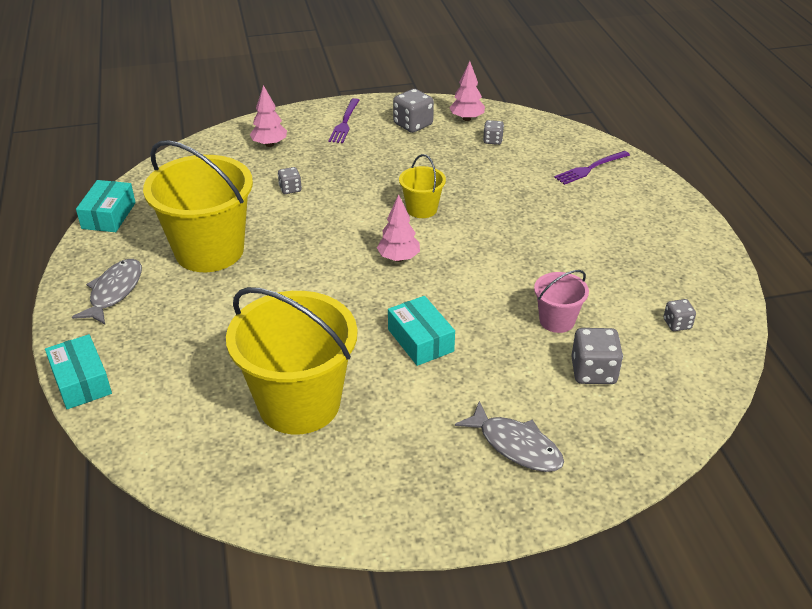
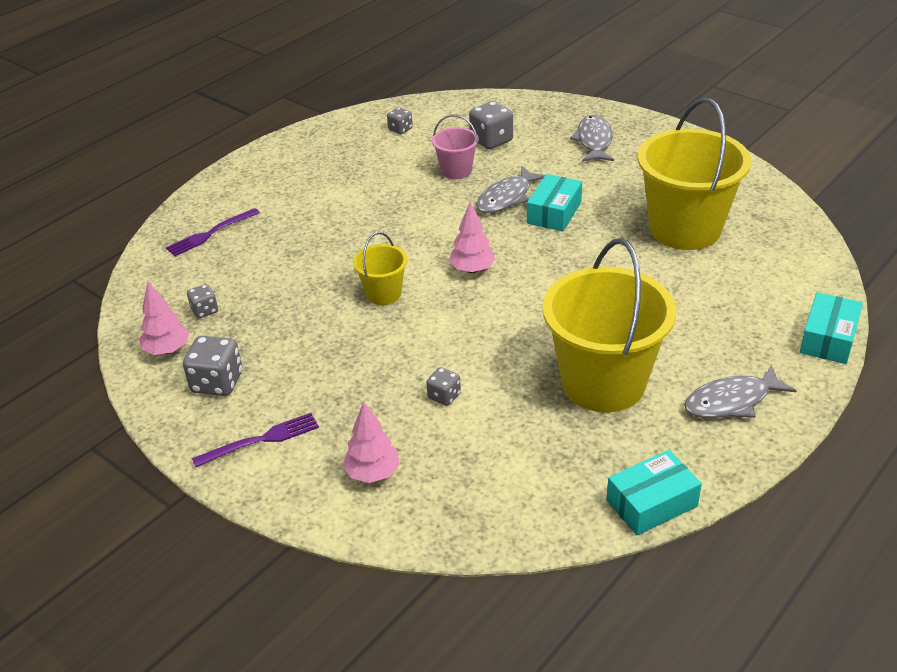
camera: 125 degrees left, 0 degrees up
purple fork [554,151,630,185] -> purple fork turned 120 degrees clockwise [166,208,260,256]
none -> grey fish [476,166,545,213]

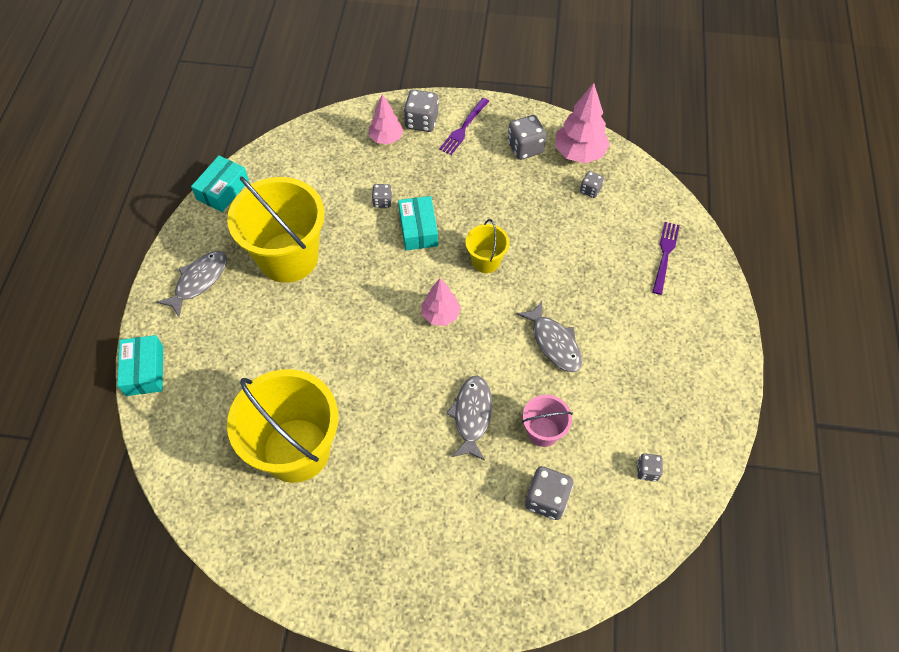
camera: 145 degrees right, 20 degrees up
pink tree [139,282,189,355] -> pink tree [555,83,610,163], size x1.54
turquoise box [527,174,582,231] -> turquoise box moved to [398,196,438,250]
grey fish [570,115,614,162] -> grey fish moved to [517,301,582,372]
none -> grey dice [404,90,439,132]

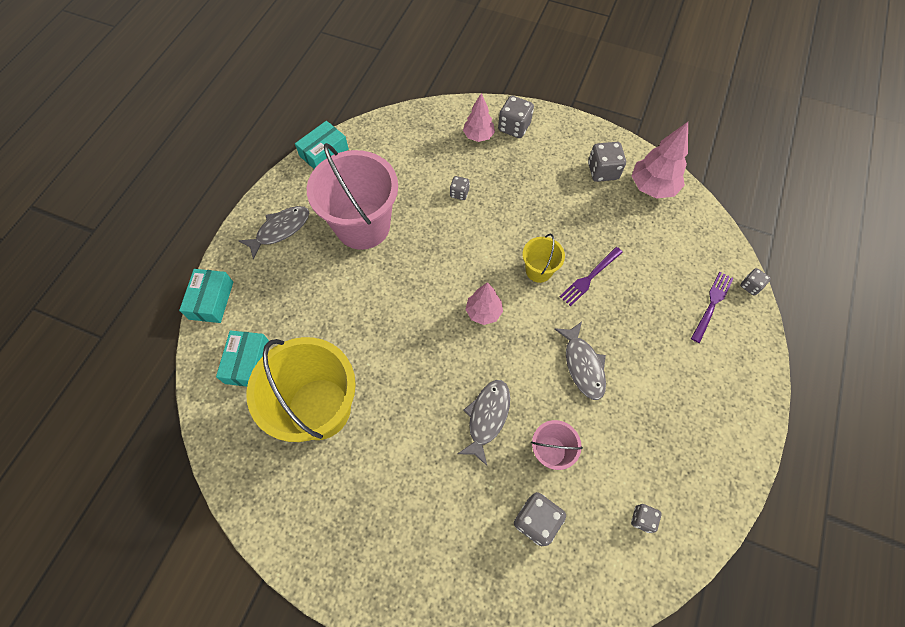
camera: 15 degrees right, 5 degrees up
yellow bucket [227,176,325,283] -> pink bucket [307,143,398,250]
turquoise box [398,196,438,250] -> turquoise box moved to [216,330,269,386]
purple fork [439,98,489,155] -> purple fork moved to [560,247,623,306]
grey dice [580,171,604,198] -> grey dice moved to [740,268,771,296]

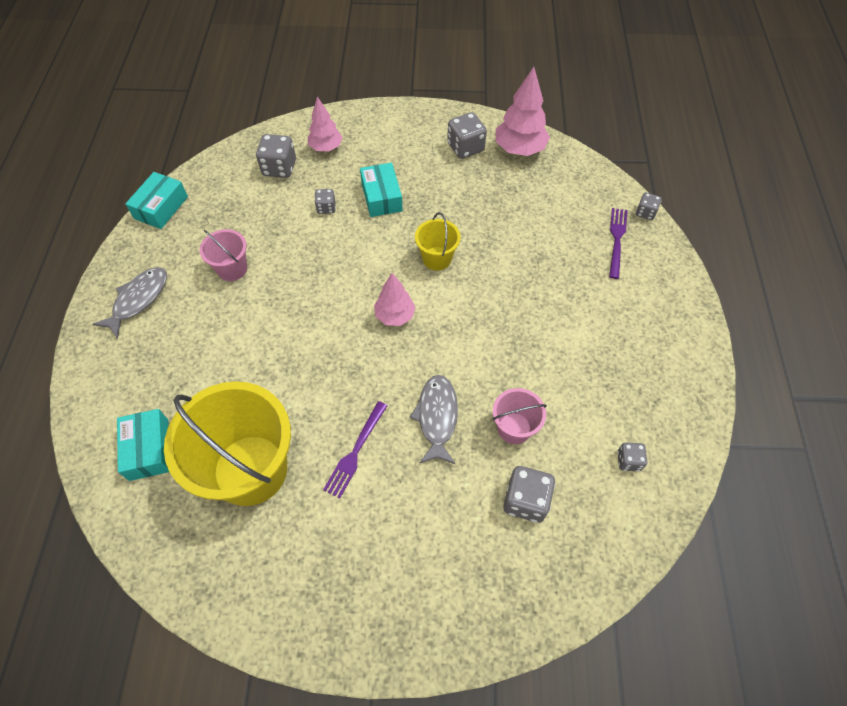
camera: 20 degrees left, 5 degrees down
turquoise box [179,269,233,323] -> turquoise box moved to [360,163,403,217]
pink bucket [307,143,398,250] -> pink bucket [200,229,247,281], size x0.47
grey dice [498,96,534,138] -> grey dice moved to [256,134,296,178]
grey fish [554,322,606,400] -> none
purple fork [560,247,623,306] -> purple fork moved to [323,401,388,498]

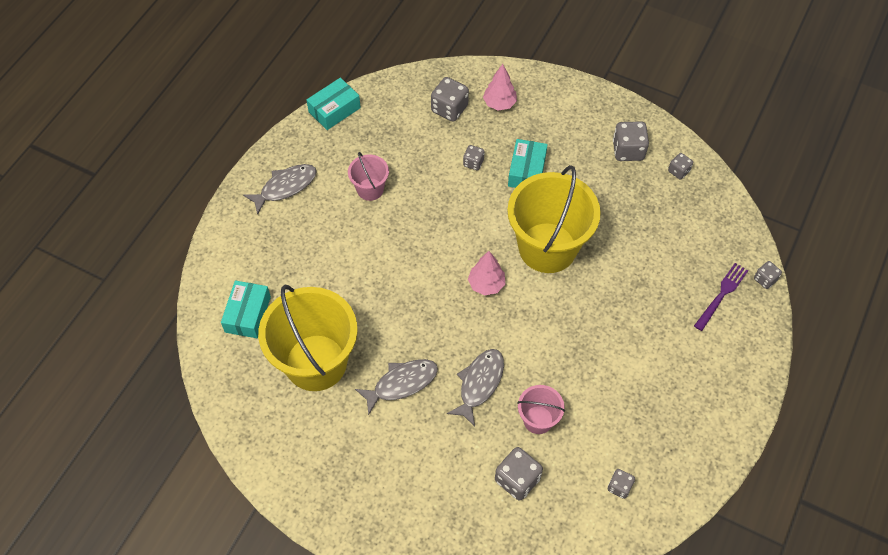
camera: 25 degrees right, 0 degrees up
purple fork [323,401,388,498] -> grey fish [355,359,438,415]
yellow bucket [415,212,461,270] -> yellow bucket [507,165,601,273], size x2.11
pink tree [496,67,550,156] -> grey dice [668,153,693,180]

